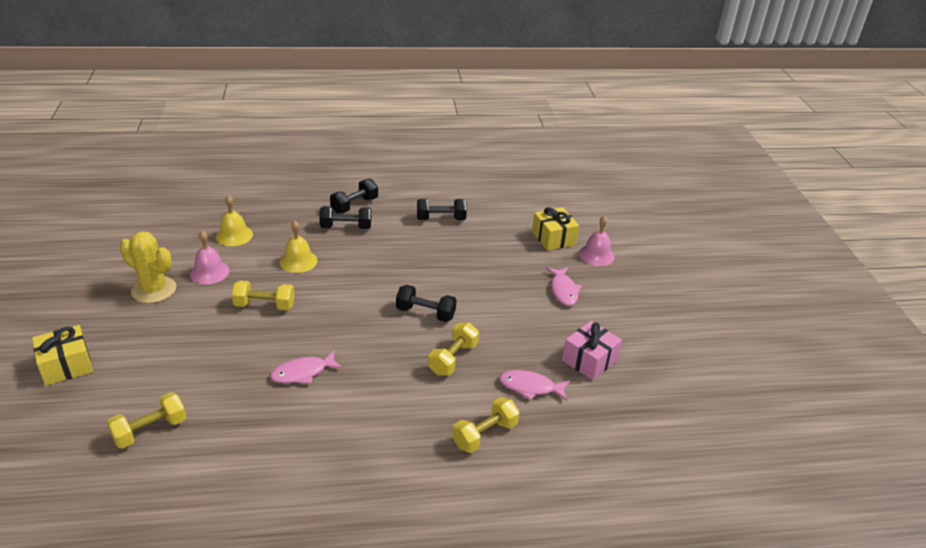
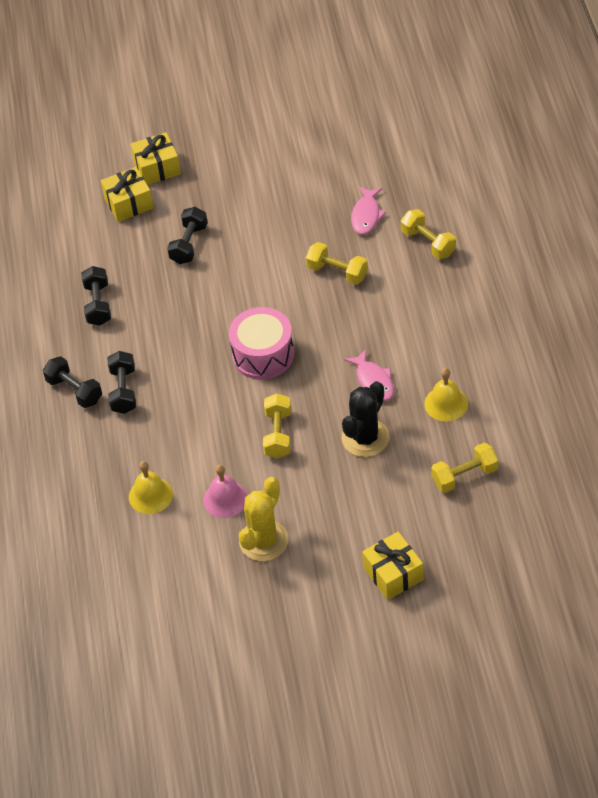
camera: 85 degrees left, 15 degrees up
yellow dumbbell [107,392,186,449] -> yellow dumbbell turned 75 degrees counterclockwise [431,443,498,493]
yellow bell [280,221,317,273] -> yellow bell moved to [424,368,468,421]
black dumbbell [396,285,457,322] -> black dumbbell moved to [167,207,208,264]
pink fish [546,267,582,306] -> none
pink gift [562,321,622,380] -> none
pink bell [579,216,615,266] -> yellow gift [130,132,181,185]
none -> pink drum [229,307,294,380]
none -> black cactus [342,381,389,457]

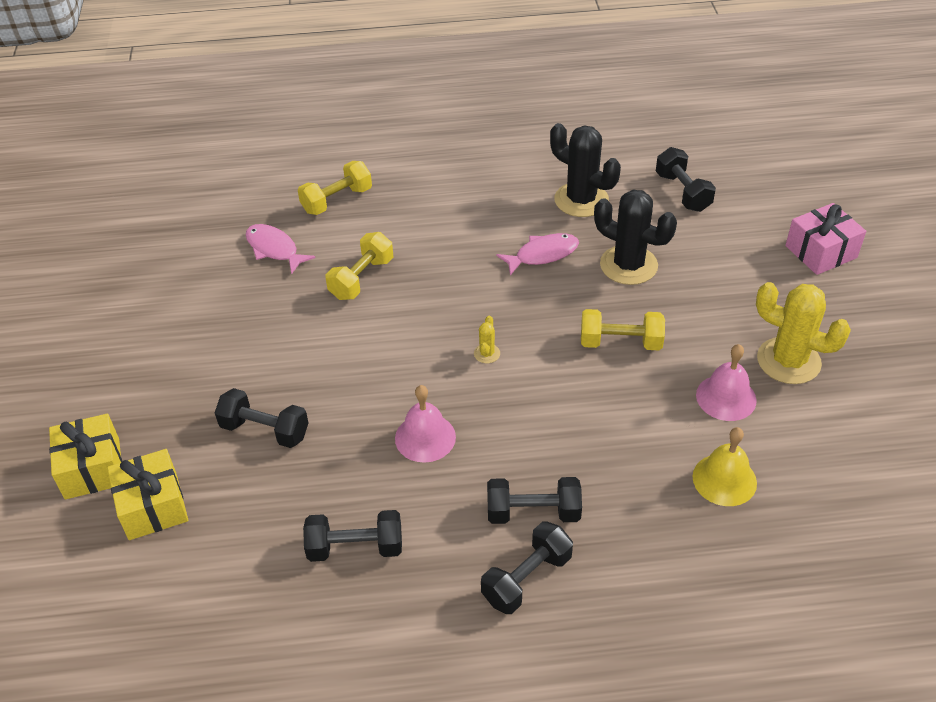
camera: 90 degrees left, 5 degrees down
pink drum [229,307,294,380] -> yellow cactus [474,316,500,363]
pink fish [351,187,386,235] -> pink fish turned 150 degrees counterclockwise [246,224,316,274]
yellow gift [362,532,424,600] -> pink gift [785,203,866,275]
yellow bell [424,368,468,421] -> black cactus [550,123,621,217]
yellow dumbbell [431,443,498,493] -> black dumbbell [656,147,716,212]
none -> pink bell [395,385,456,463]

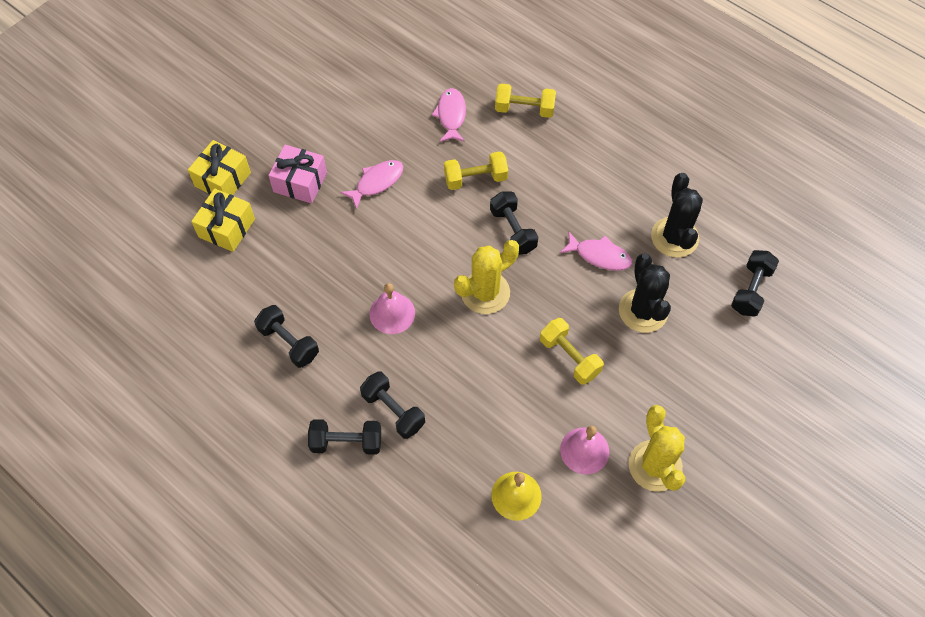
camera: 45 degrees right, 15 degrees up
black dumbbell [215,388,309,448] -> black dumbbell moved to [490,192,538,255]
yellow cactus [474,316,500,363] -> yellow cactus [454,240,519,314], size x2.33
pink gift [785,203,866,275] -> pink gift moved to [268,145,327,203]
none -> pink fish [340,160,403,209]

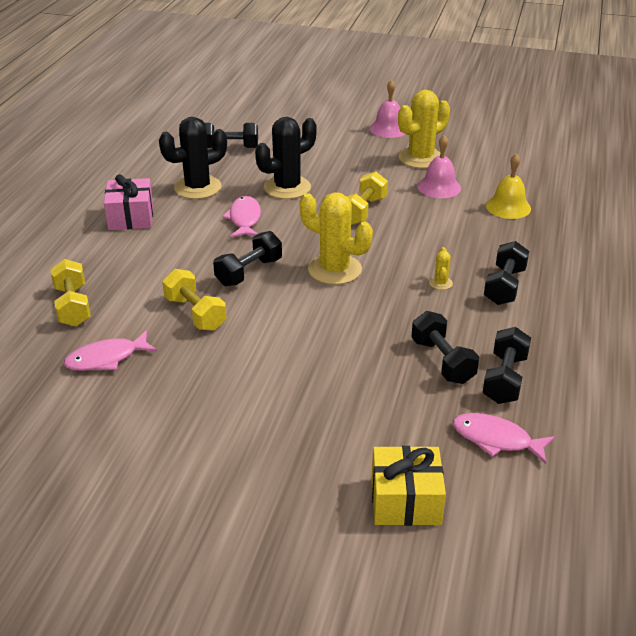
camera: 115 degrees left, 25 degrees down
yellow gift [188,140,251,195] -> none
pink gift [268,145,327,203] -> pink gift moved to [104,174,153,230]
black dumbbell [308,419,381,455] -> black dumbbell moved to [411,311,479,384]
pink fish [340,160,403,209] -> pink fish moved to [453,413,555,464]
pink bell [369,283,415,334] -> pink bell moved to [370,80,405,138]
none -> yellow cactus [429,247,453,290]

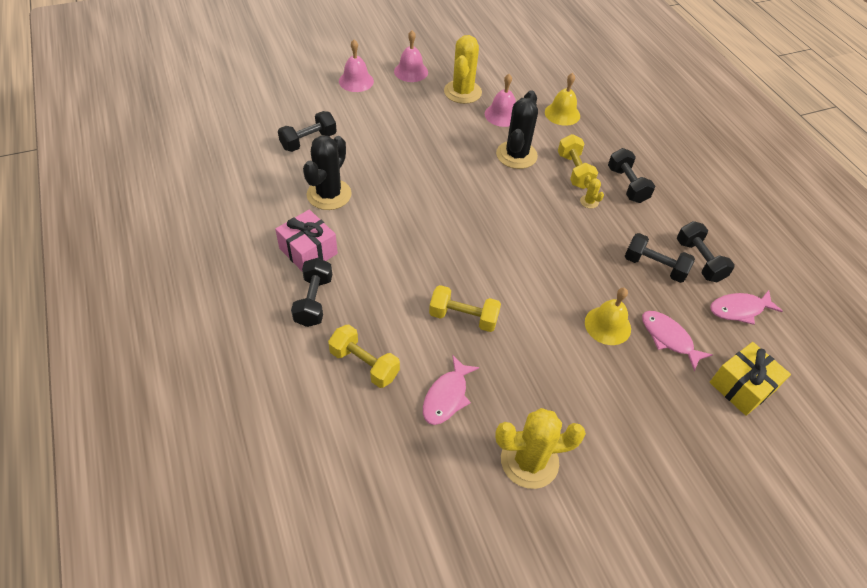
camera: 40 degrees left, 15 degrees up
black dumbbell [213,231,282,286] -> black dumbbell moved to [291,258,332,327]
pink fish [222,196,261,237] -> pink fish moved to [642,311,712,371]
black cactus [255,117,316,199] -> black cactus moved to [496,90,538,169]
yellow cactus [300,192,373,285] -> yellow cactus moved to [495,408,586,489]
yellow dumbbell [347,171,388,225] -> yellow dumbbell moved to [558,134,598,189]
none -> pink bell [339,40,374,92]
none -> yellow bell [585,288,631,345]

